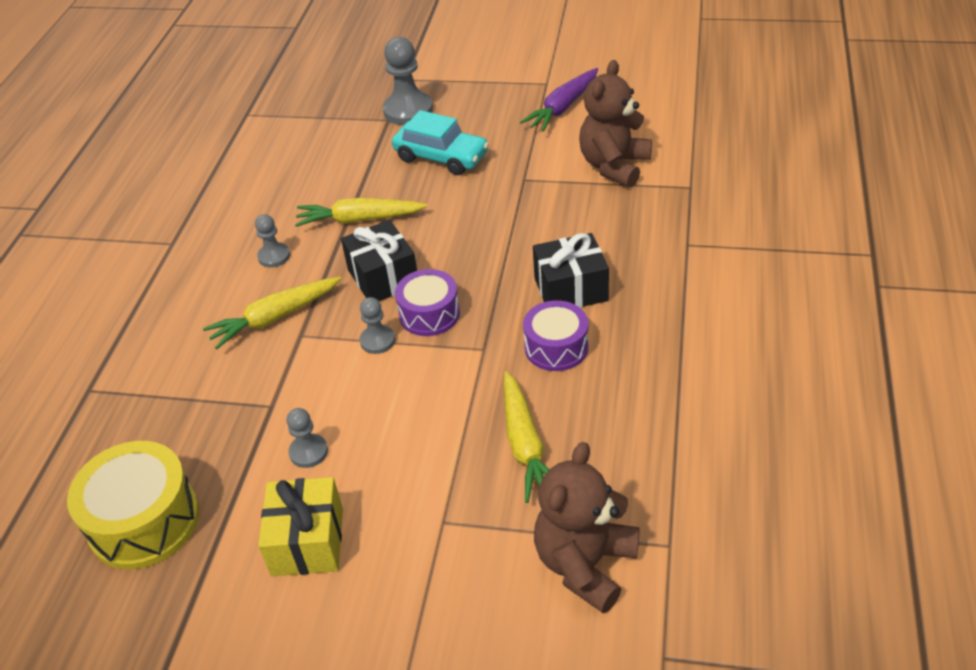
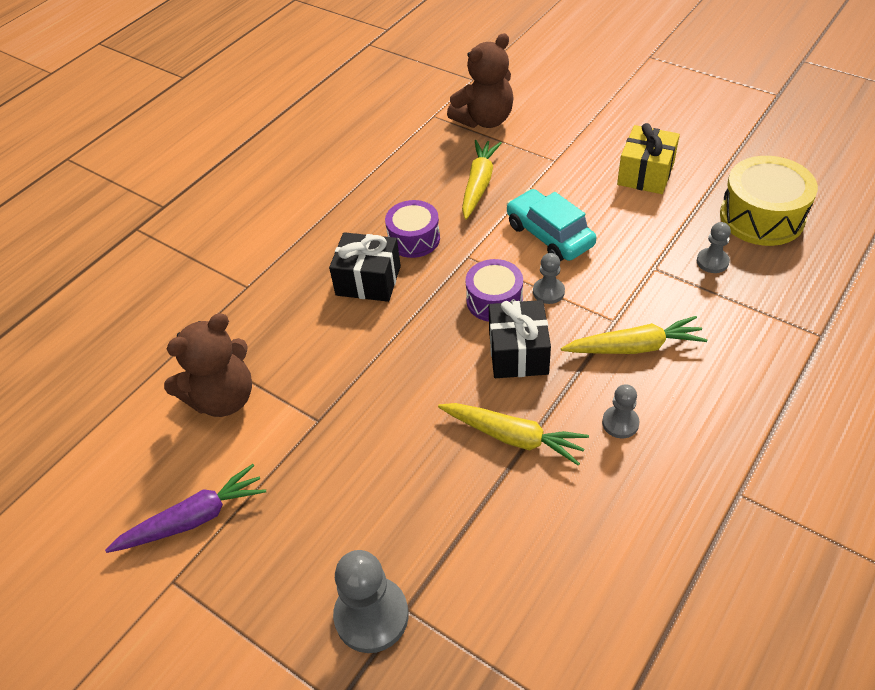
camera: 155 degrees left, 5 degrees up
grey pawn [287,408,328,468] -> grey pawn moved to [697,222,731,273]
turquoise car [392,110,489,175] -> turquoise car moved to [506,189,596,261]

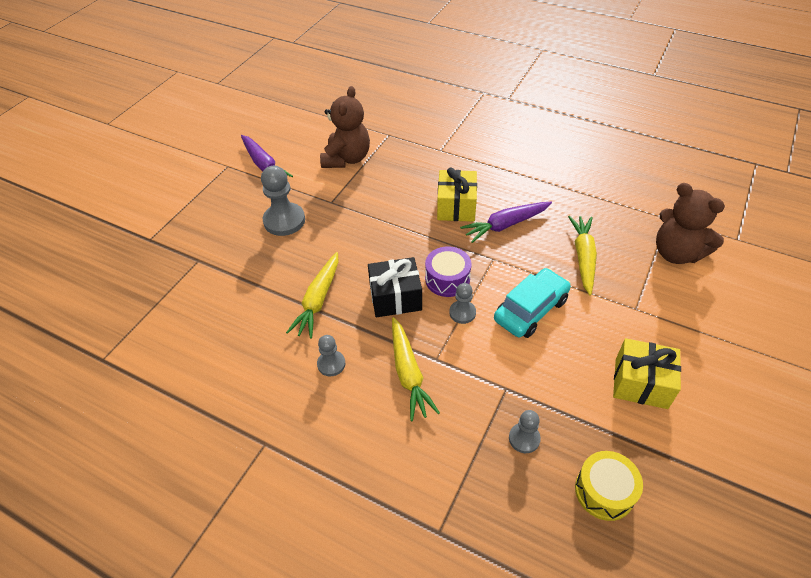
camera: 80 degrees right, 0 degrees up
brown teddy bear [164,313,252,417] -> brown teddy bear turned 120 degrees counterclockwise [320,86,370,168]
black gift [329,232,401,302] -> yellow gift [437,168,477,222]
grey pawn [333,550,409,653] -> grey pawn moved to [261,166,305,236]
purple drum [385,200,440,258] -> purple carrot [460,202,552,243]
yellow carrot [462,140,502,220] -> yellow carrot turned 90 degrees counterclockwise [568,216,597,296]
yellow drum [720,156,818,246] -> yellow drum [575,451,643,521], size x0.65

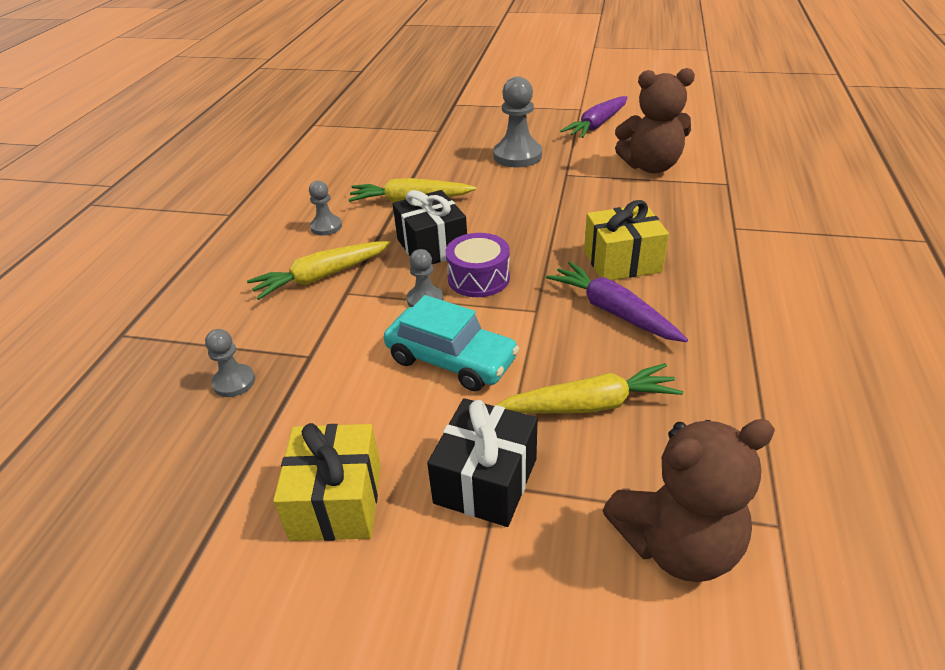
camera: 75 degrees right, 10 degrees down
yellow drum [575,451,643,521] -> none
brown teddy bear [656,183,725,264] -> brown teddy bear turned 135 degrees counterclockwise [602,419,775,582]
none -> black gift [427,398,538,527]

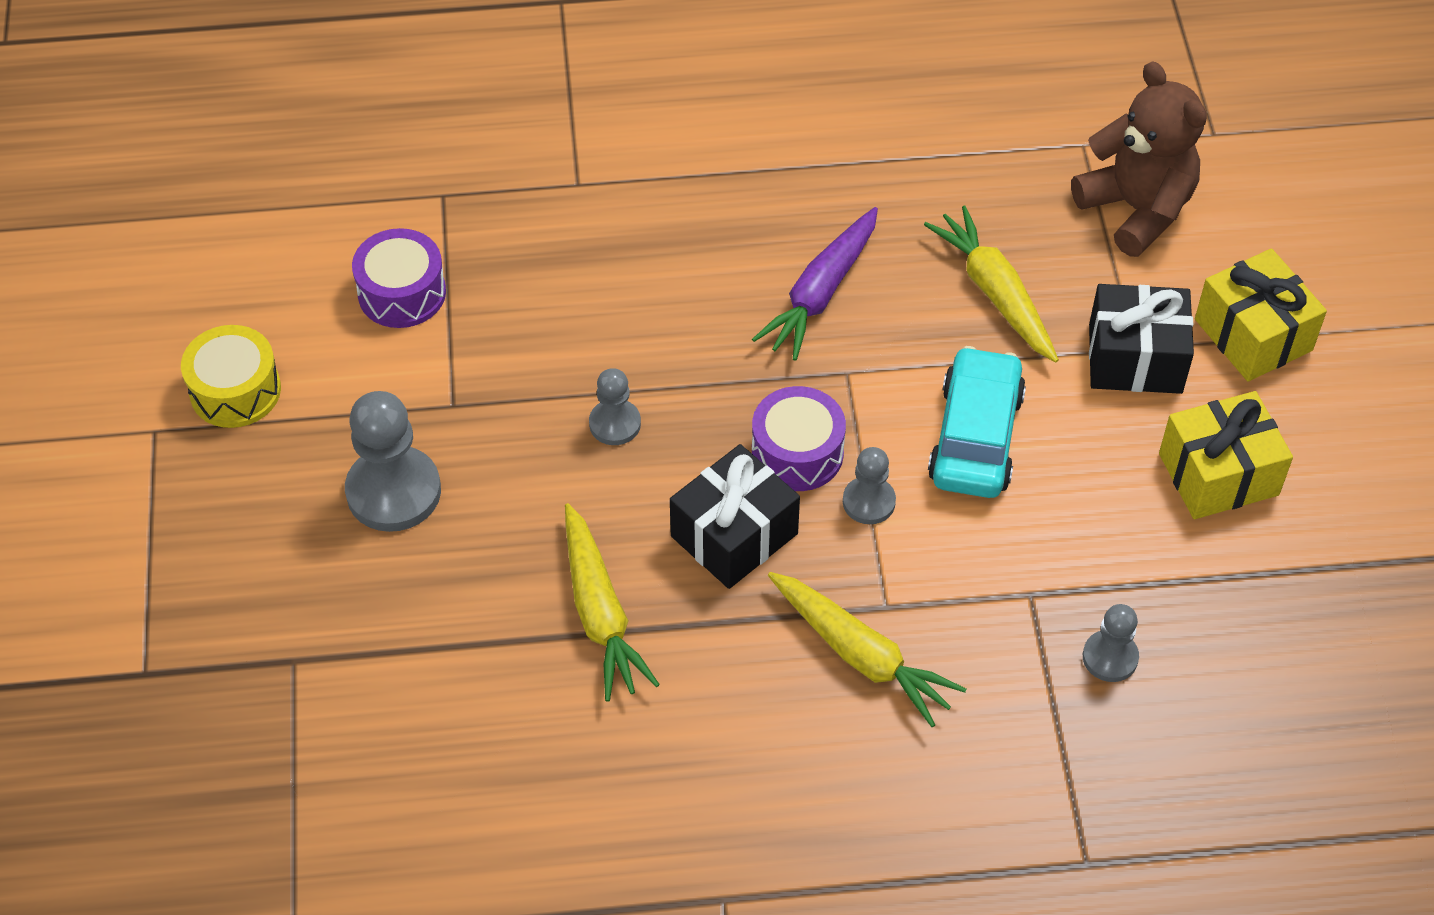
camera: 110 degrees left, 15 degrees up
grey pawn [309,181,342,236] -> grey pawn moved to [589,368,641,445]
purple carrot [560,96,628,138] -> yellow drum [181,325,281,428]
yellow gift [584,200,669,280] -> yellow gift moved to [1195,248,1327,382]
brown teddy bear [615,68,695,173] -> purple drum [352,228,446,328]

